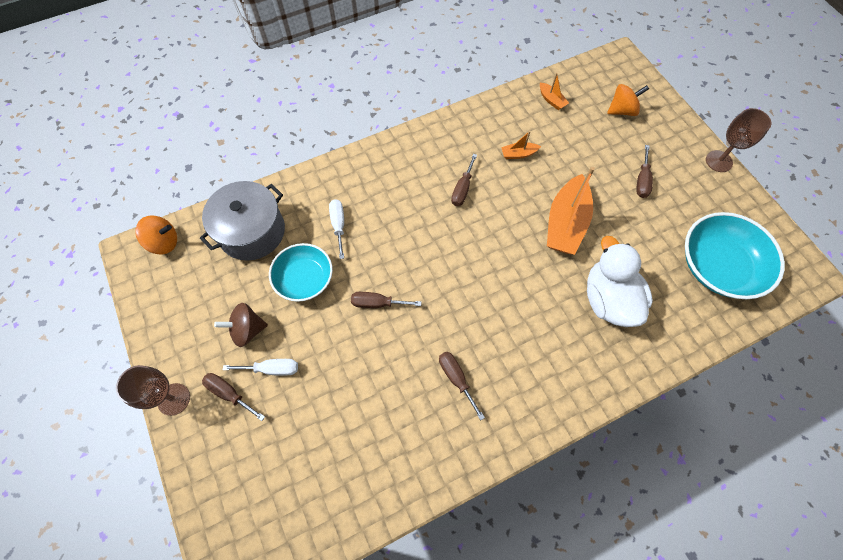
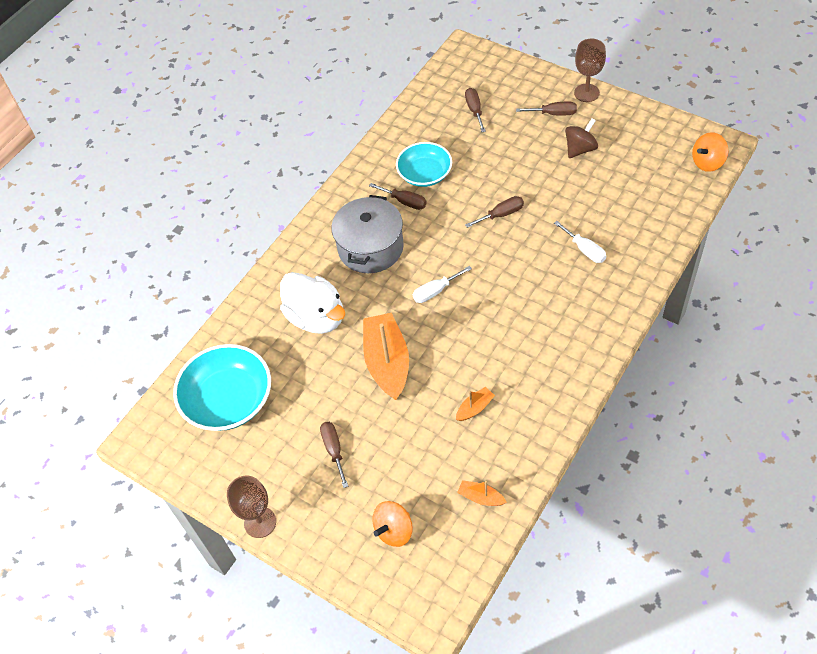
camera: 155 degrees right, 10 degrees down
grey pot [200,181,285,261] -> grey pot moved to [332,195,404,273]
white screwdriver [223,359,298,376] -> white screwdriver moved to [413,266,472,303]
turquoise bowl [269,243,333,302] -> turquoise bowl moved to [396,142,452,187]
brown screwdriver [451,154,477,206] -> brown screwdriver moved to [465,88,486,132]

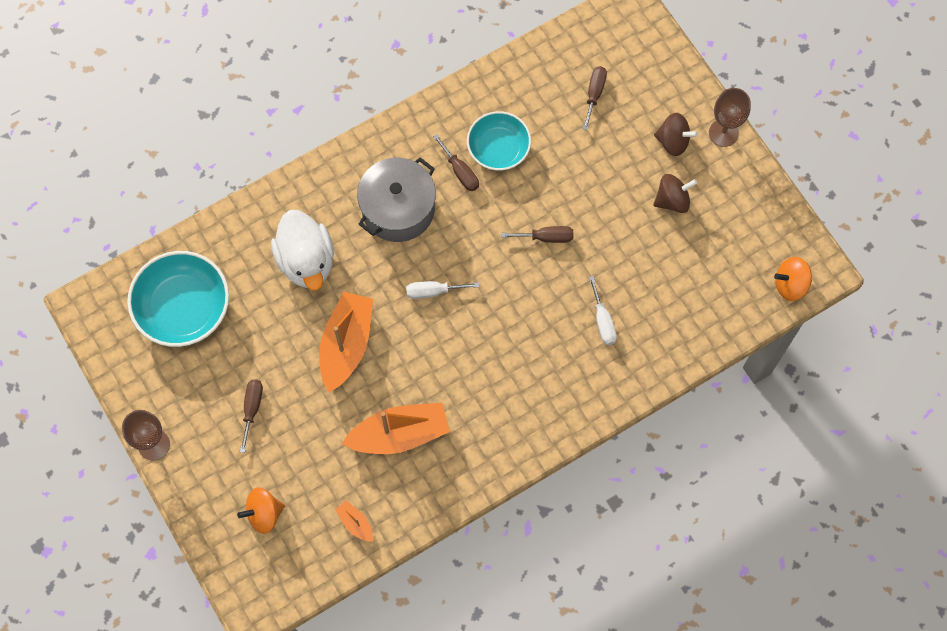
camera: 20 degrees right, 15 degrees up
orange boat [456,387,495,421] -> orange boat [342,403,450,454], size x2.20
brown screwdriver [516,102,577,115] -> brown spinning top [654,113,698,156]

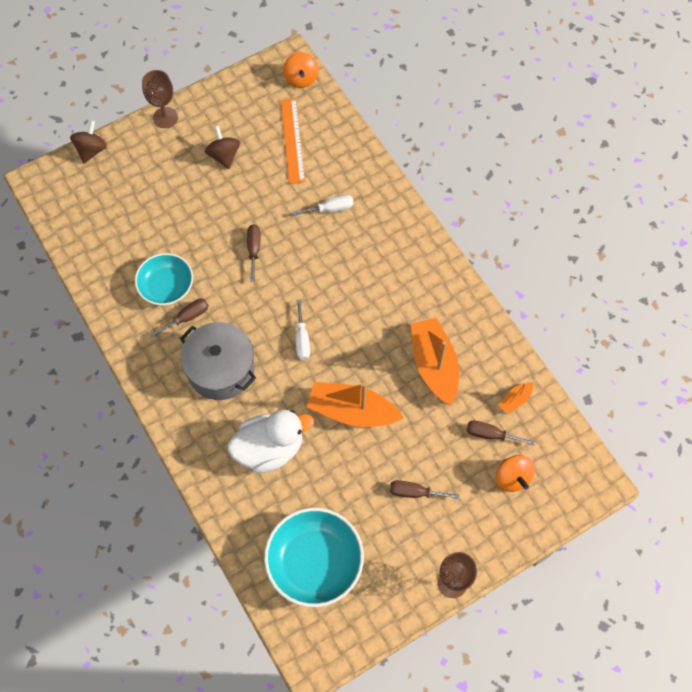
camera: 90 degrees left, 5 degrees down
brown screwdriver [583,66,607,130] -> brown screwdriver moved to [466,420,534,445]
brown spinning top [654,113,698,156] -> brown spinning top moved to [70,120,107,163]
none -> orange ruler [281,98,305,184]

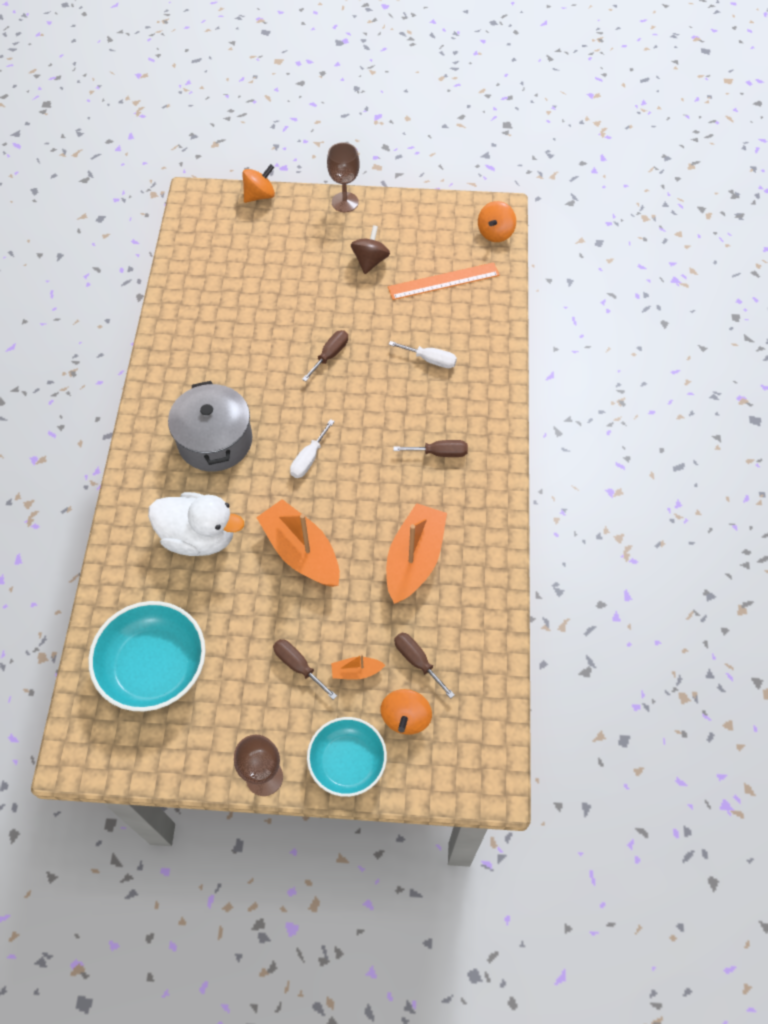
camera: 35 degrees right, 5 degrees down
brown spinning top [70,120,107,163] -> orange spinning top [242,164,275,203]
turquoise bowl [135,253,193,305] -> turquoise bowl moved to [307,717,387,797]
brown screwdriver [150,299,209,338] -> brown screwdriver moved to [393,440,468,457]
orange ruler [281,98,305,184] -> orange ruler turned 45 degrees clockwise [388,262,500,300]
orange boat [499,382,534,414] -> orange boat moved to [331,654,385,680]

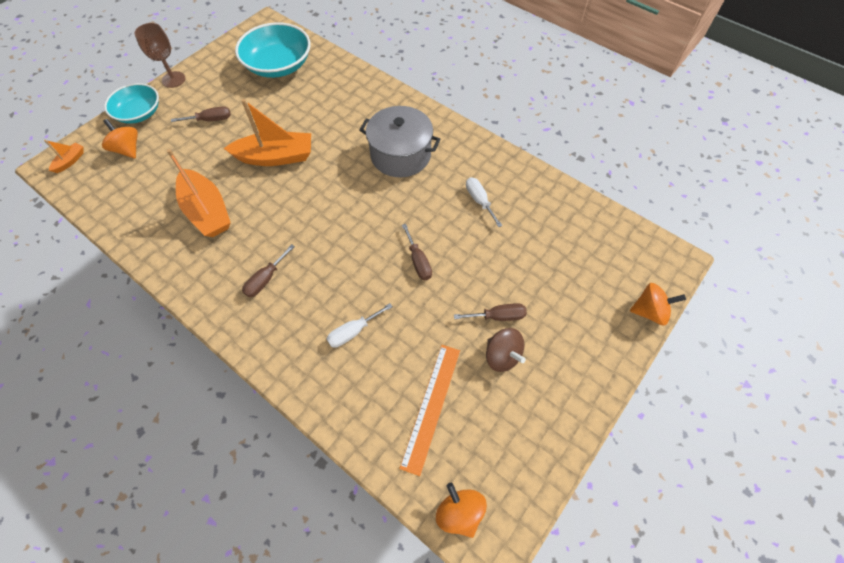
camera: 125 degrees right, 0 degrees up
white duck [148,492,244,556] -> none
orange spinning top [242,164,275,203] -> orange spinning top turned 90 degrees counterclockwise [630,283,686,326]
white screwdriver [290,419,335,478] -> white screwdriver moved to [466,178,503,227]
brown goblet [327,142,360,212] -> none
orange boat [331,654,385,680] -> orange boat moved to [44,140,83,173]
brown screwdriver [394,633,455,699] -> brown screwdriver moved to [454,303,527,321]

